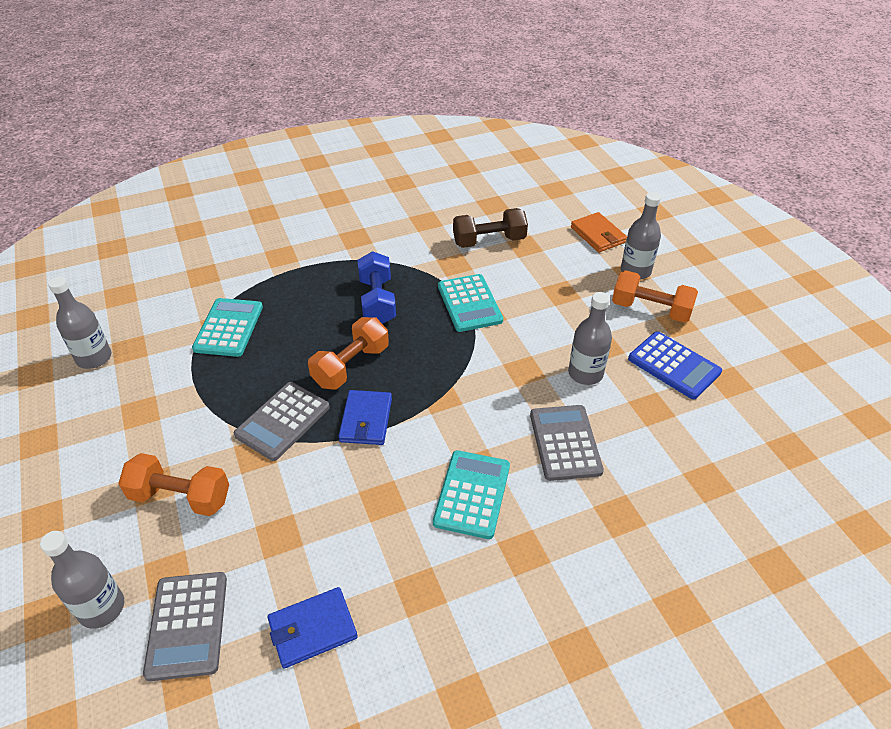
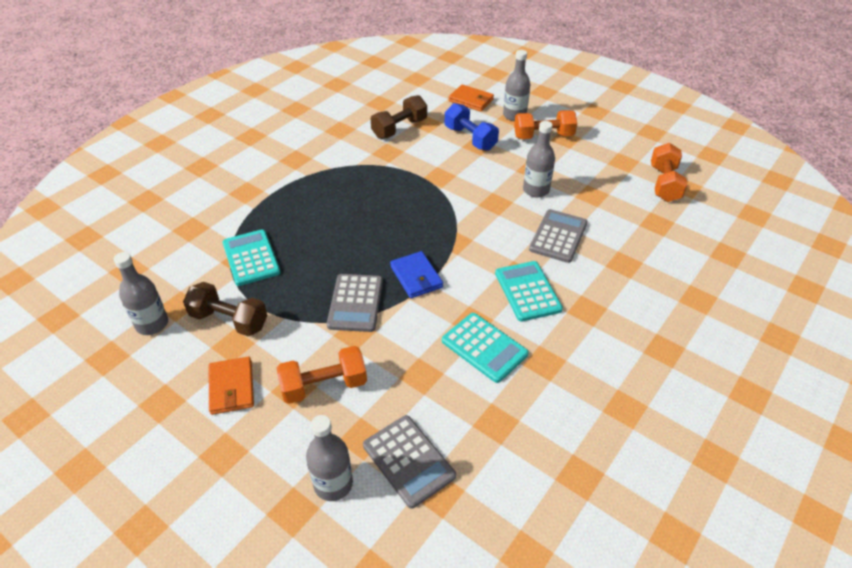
camera: 30 degrees left, 0 degrees up
blue wallet [268,587,358,668] -> none
orange dumbbell [308,317,389,389] -> orange dumbbell moved to [651,143,687,202]
blue dumbbell [357,251,396,324] -> blue dumbbell moved to [445,103,499,151]
turquoise calculator [438,274,503,332] -> turquoise calculator moved to [442,313,529,383]
grey calculator [530,405,604,481] -> grey calculator turned 60 degrees clockwise [529,209,588,263]
blue calculator [628,331,722,399] -> none
none -> brown dumbbell [183,282,267,336]
none -> orange wallet [209,357,254,415]

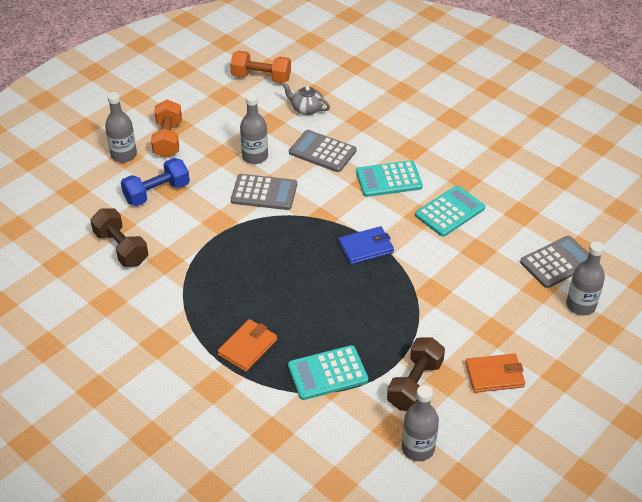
camera: 85 degrees left, 0 degrees up
orange dumbbell [277,346,367,404] -> none
grey calculator [327,274,383,332] -> grey calculator moved to [231,174,297,210]
orange wallet [449,84,494,112] -> orange wallet moved to [217,319,277,372]
none -> grey teapot [282,83,330,115]

